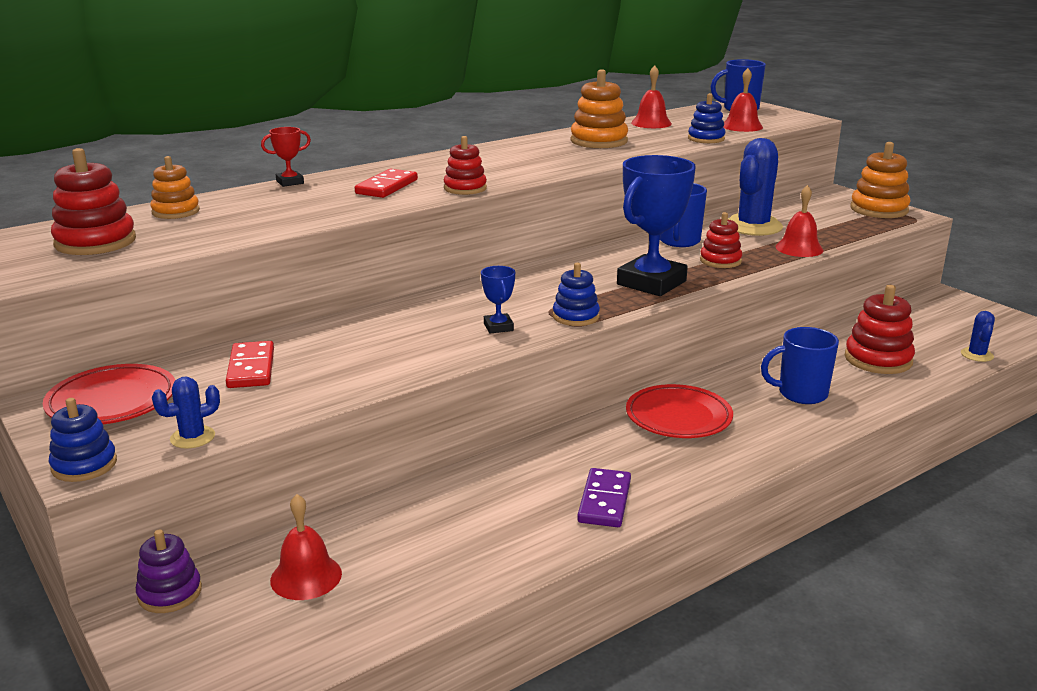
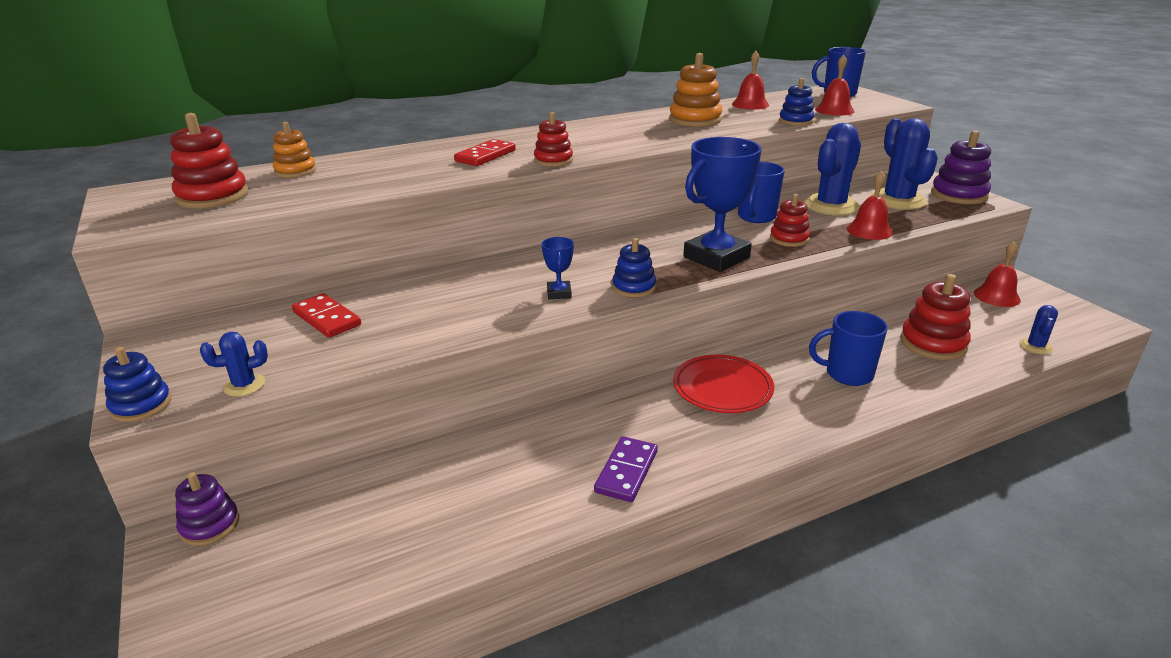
camera: 10 degrees right, 5 degrees up
red plate [43,364,175,424] -> none
red domino [226,341,274,388] -> red domino turned 45 degrees counterclockwise [292,293,361,338]
red trophy [261,127,311,187] -> none
red bell [270,494,342,600] -> red bell moved to [974,242,1021,307]
orange stacking toy [850,142,910,218] -> purple stacking toy [931,130,991,204]
none -> blue cactus [871,118,938,210]

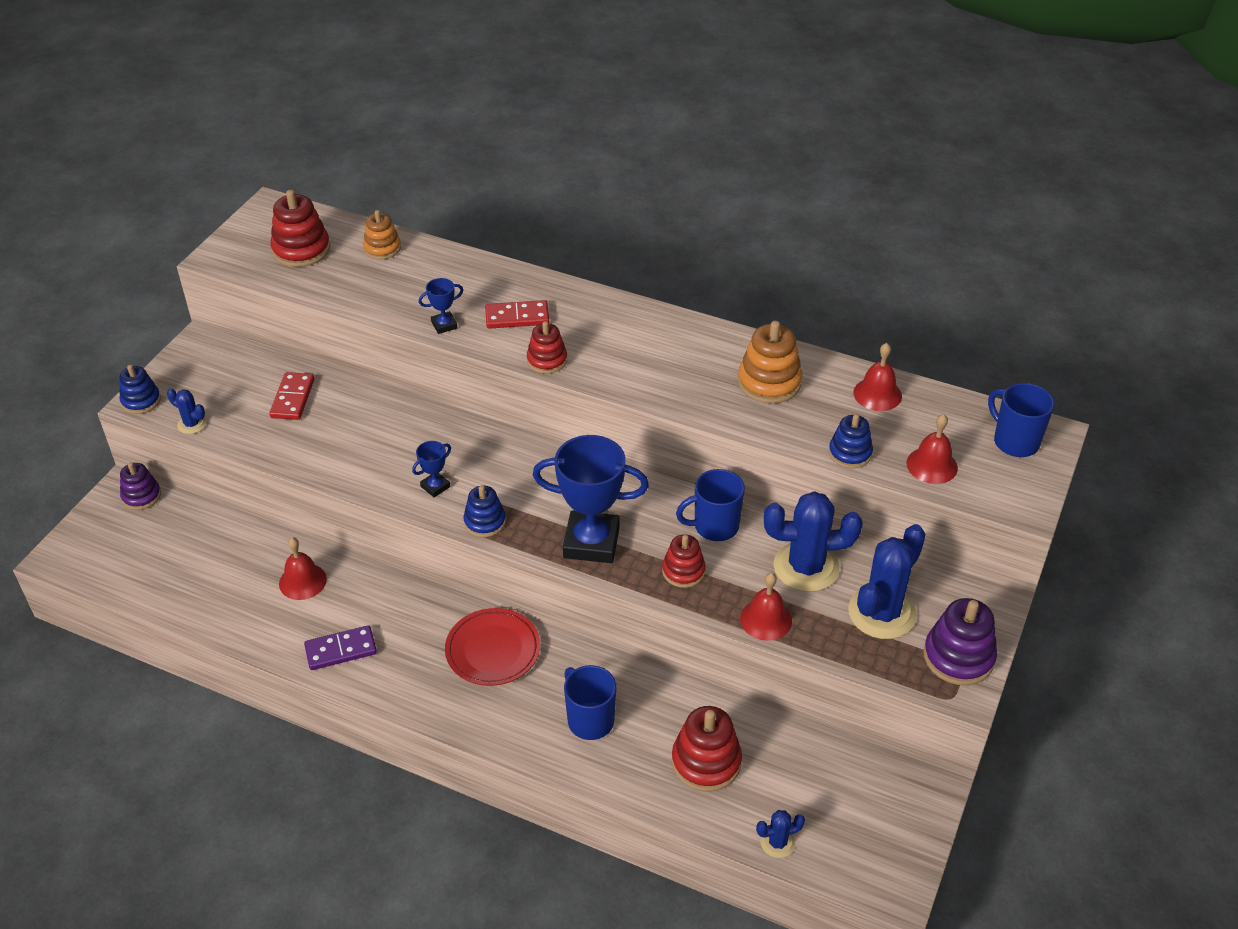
camera: 50 degrees right, 15 degrees up
red bell [974,242,1021,307] -> red bell moved to [279,537,327,600]
none -> blue trophy [419,278,463,334]

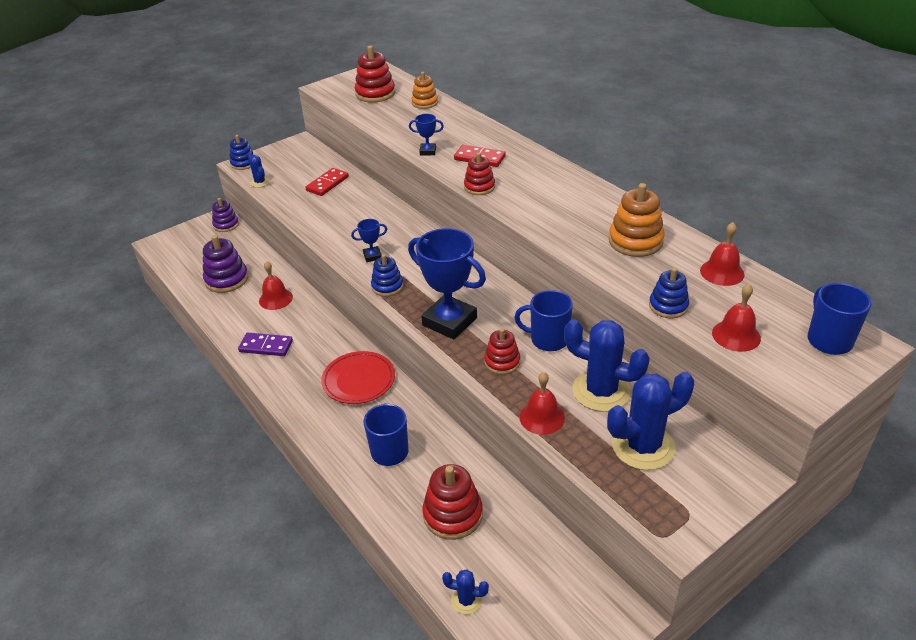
camera: 30 degrees right, 5 degrees down
purple stacking toy [923,598,997,685] -> purple stacking toy moved to [203,235,248,293]

